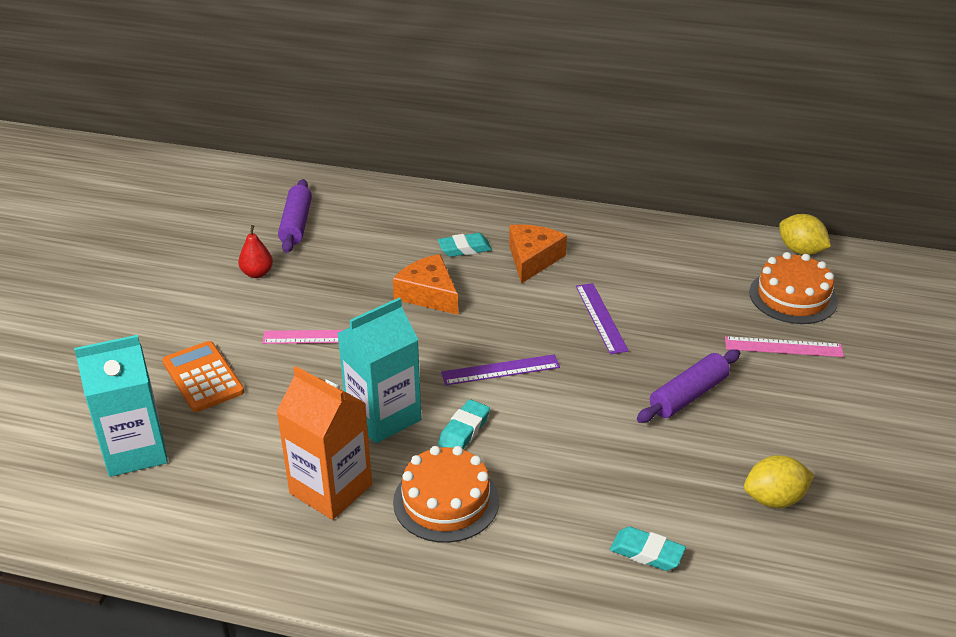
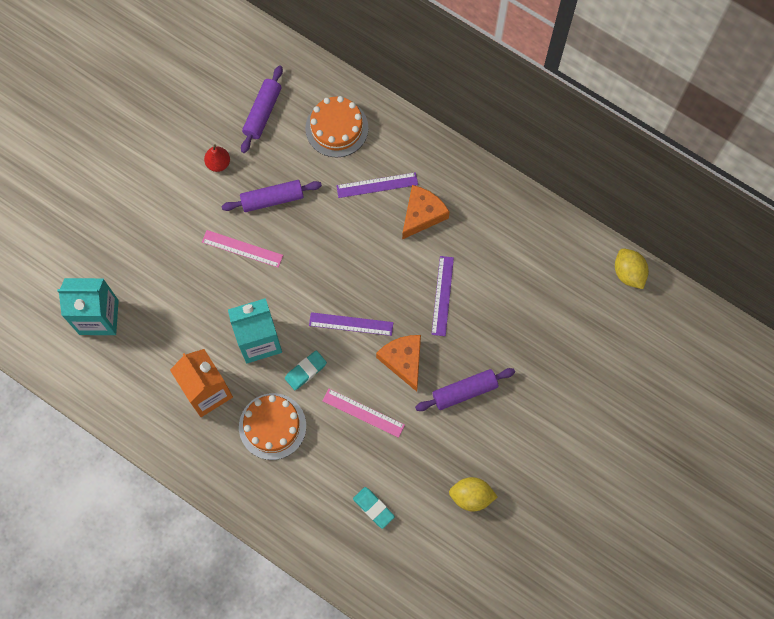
camera: 20 degrees right, 35 degrees up
orange calculator [162,341,244,412] -> none
orange cheese [393,254,458,315] -> orange cheese moved to [376,335,421,392]
turquoise eraser [438,233,492,257] -> purple ruler [336,172,418,198]
pink ruler [725,336,844,357] -> pink ruler moved to [322,389,405,438]
orange cake [749,252,838,324] -> orange cake moved to [305,96,368,158]
none -> purple rolling pin [221,180,322,212]

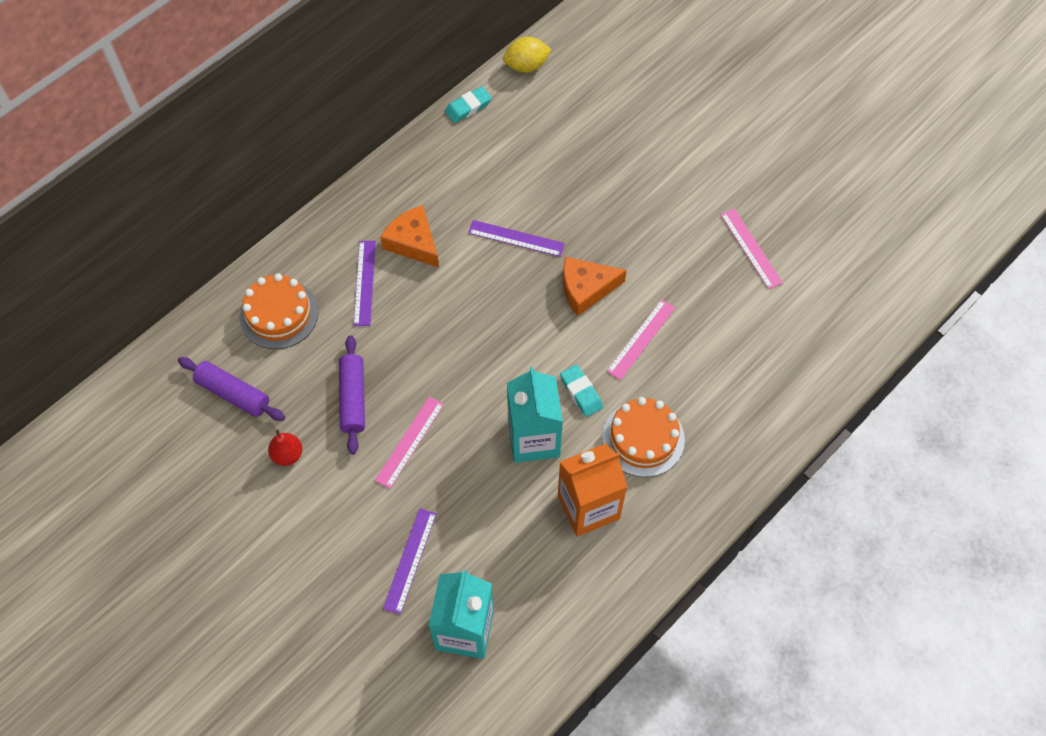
camera: 80 degrees left, 10 degrees down
purple ruler [309,312,393,336] -> purple ruler moved to [383,508,437,614]
turquoise eraser [353,487,395,529] -> turquoise eraser moved to [445,86,492,123]
purple rolling pin [415,368,515,411] -> none
yellow lemon [449,477,498,511] -> pink ruler [721,209,783,289]

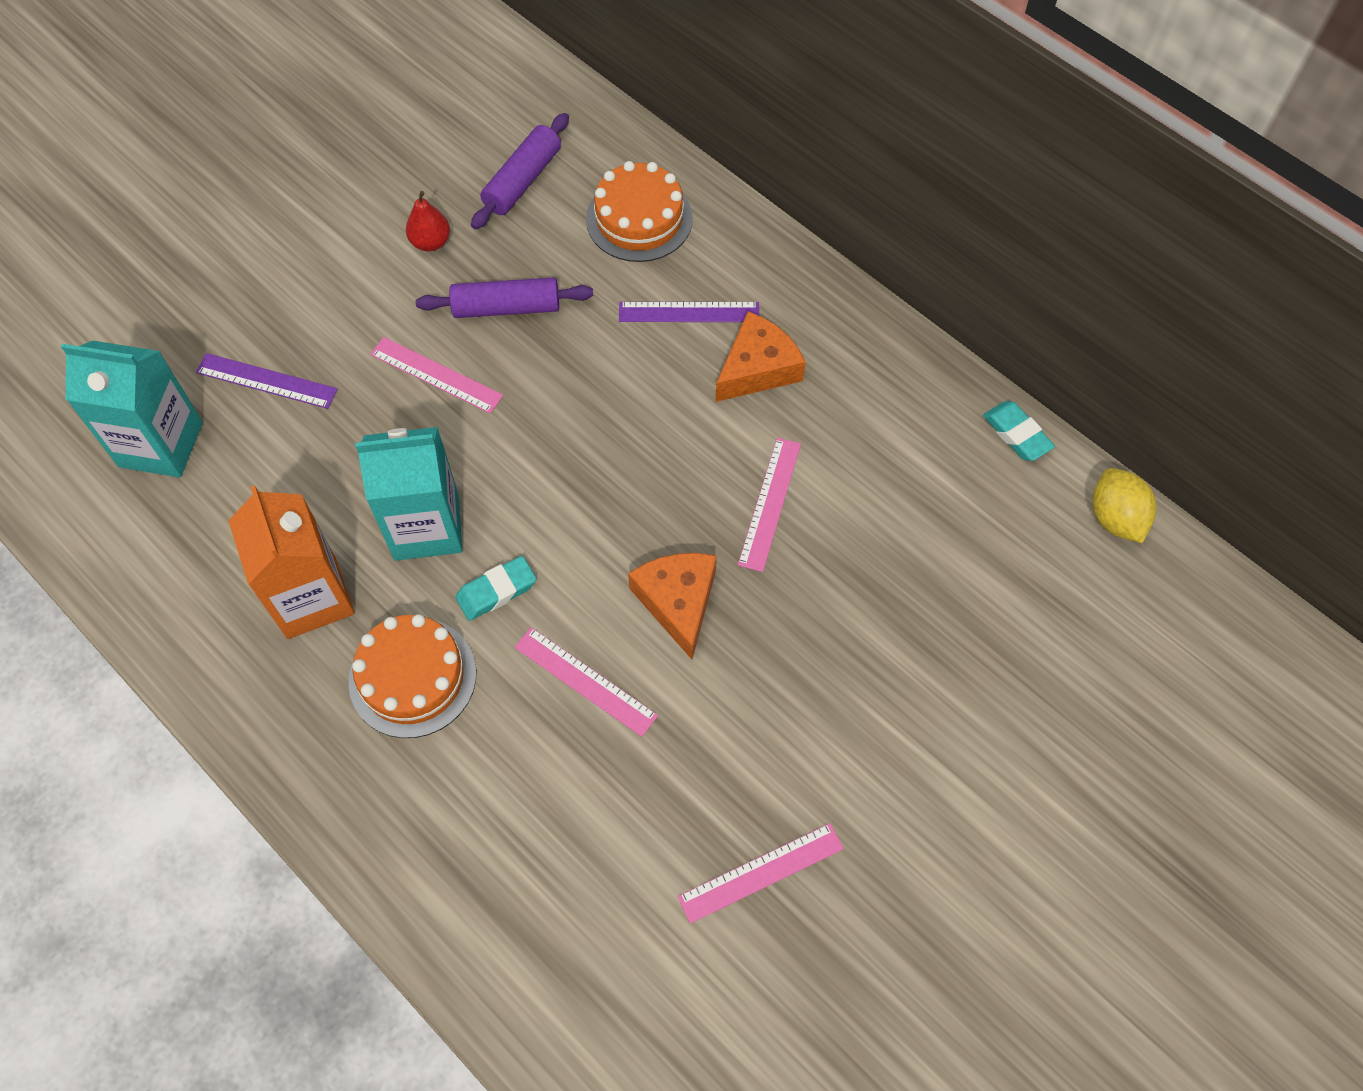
camera: 90 degrees right, 0 degrees up
purple ruler [468,220,565,257] -> pink ruler [738,438,801,572]

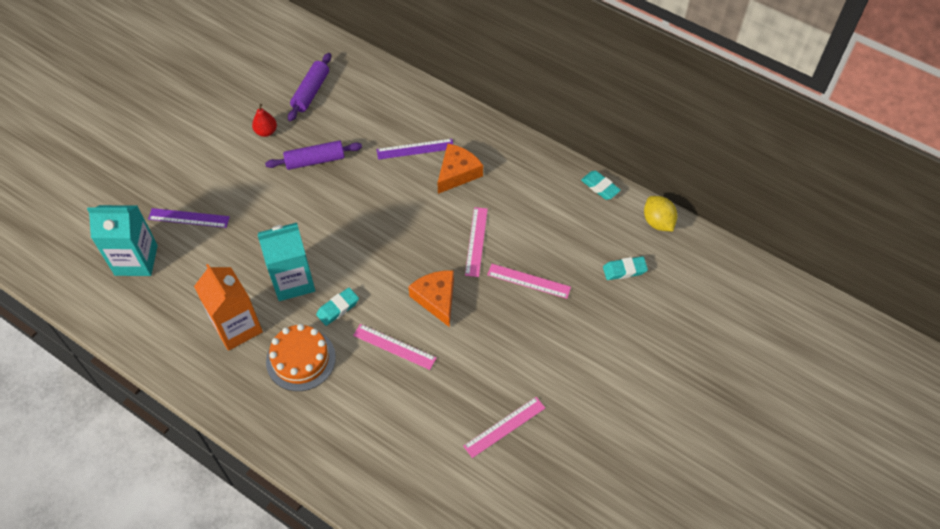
camera: 10 degrees left, 5 degrees down
pink ruler [370,337,504,414] -> pink ruler moved to [487,264,571,299]
orange cake [586,161,693,262] -> none
none -> turquoise eraser [603,256,648,280]

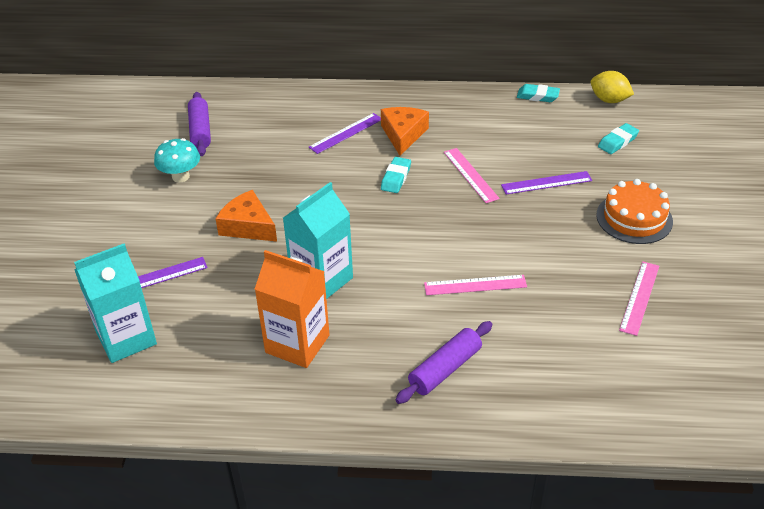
camera: 30 degrees left, 15 degrees down
red pear [252,104,277,137] -> turquoise mushroom [154,138,200,182]
purple rolling pin [265,141,362,170] -> purple rolling pin moved to [396,321,492,404]
orange cake [266,324,336,391] -> orange cake moved to [596,179,673,244]
turquoise eraser [316,288,359,326] -> turquoise eraser moved to [381,157,411,193]
orange cheese [408,270,454,327] -> orange cheese moved to [216,190,277,242]
pink ruler [487,264,571,299] -> purple ruler [501,171,592,195]

